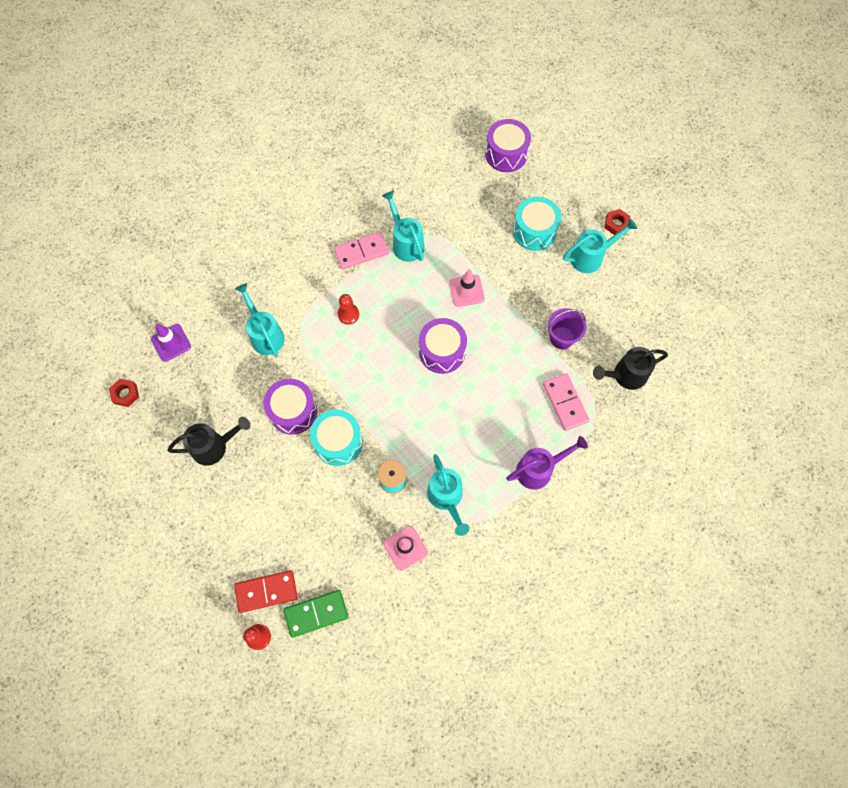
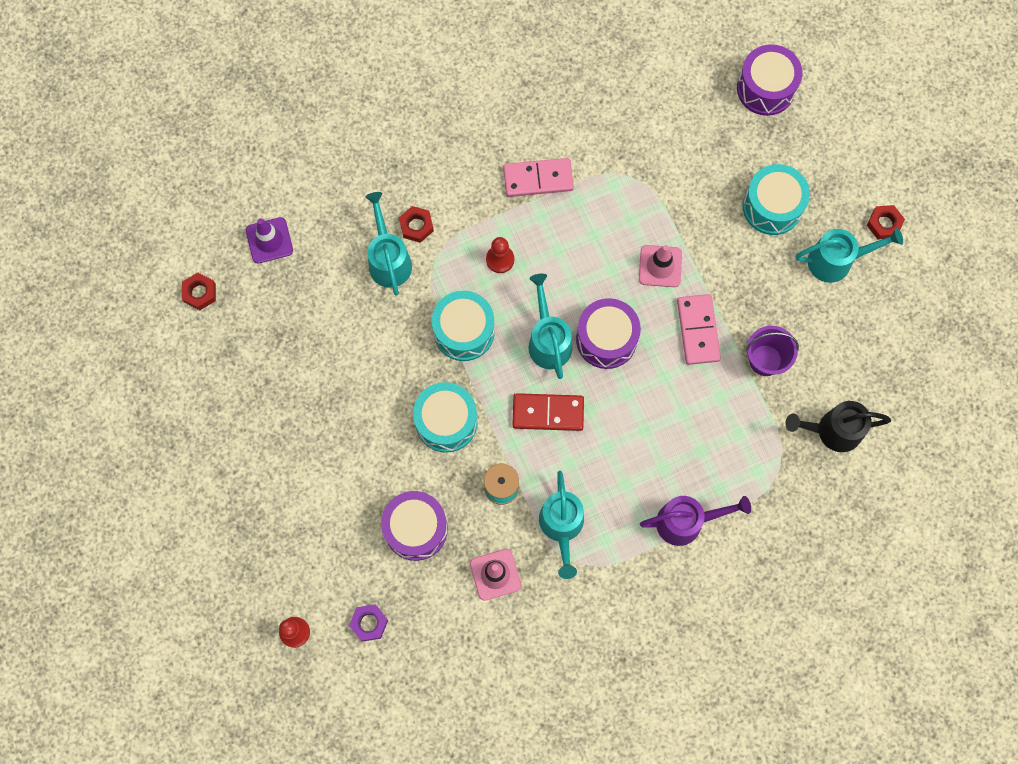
camera: 15 degrees right, 5 degrees up
black watering can [168,417,250,466] -> none
red domino [234,570,298,613] -> red domino moved to [512,393,584,431]
purple drum [263,379,317,435] -> purple drum moved to [381,491,448,561]
green domino [283,590,348,638] -> purple nut [349,604,388,642]
turquoise watering can [382,191,425,262] -> turquoise watering can moved to [528,274,572,379]
pink domino [543,373,590,431] -> pink domino moved to [677,294,721,365]
none -> red nut [399,206,434,243]
none -> turquoise drum [432,291,495,361]

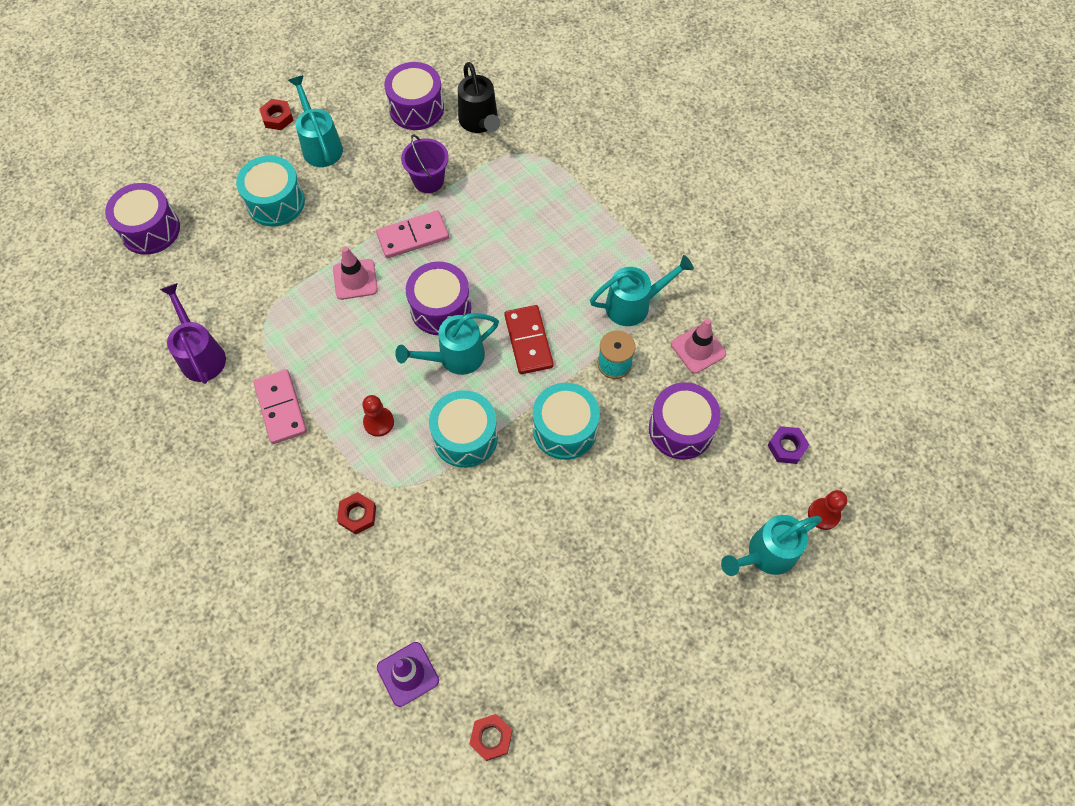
camera: 105 degrees left, 10 degrees down
turquoise watering can [365,192,412,296] -> turquoise watering can moved to [721,515,822,576]
purple watering can [640,496,751,546] -> purple watering can moved to [160,283,226,384]
none -> purple drum [384,62,444,130]

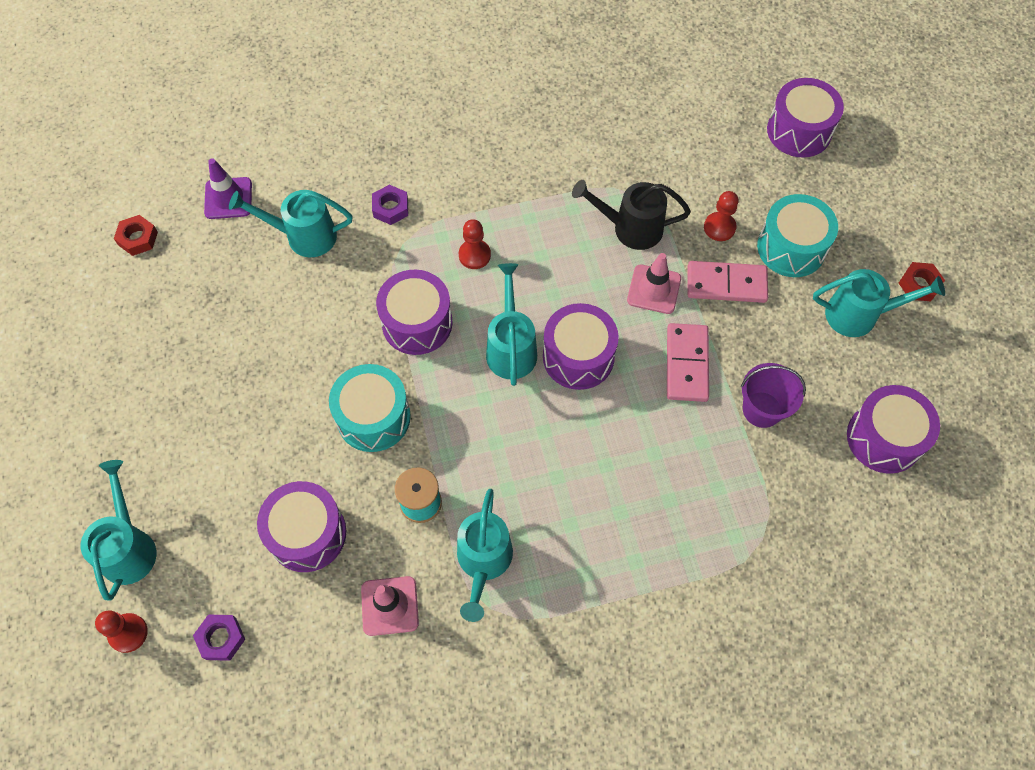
camera: 115 degrees right, 0 degrees up
purple watering can [160,283,226,384] -> none
pink domino [253,369,307,444] -> pink domino moved to [688,261,768,303]
red nut [337,492,376,535] -> purple nut [372,185,408,225]
turquoise drum [429,390,498,468] -> purple drum [376,269,453,355]
black watering can [458,62,500,133] -> black watering can moved to [572,180,691,250]
red domino [505,305,554,374] -> none
none -> turquoise watering can [229,190,353,257]
none -> red pawn [704,191,739,241]

